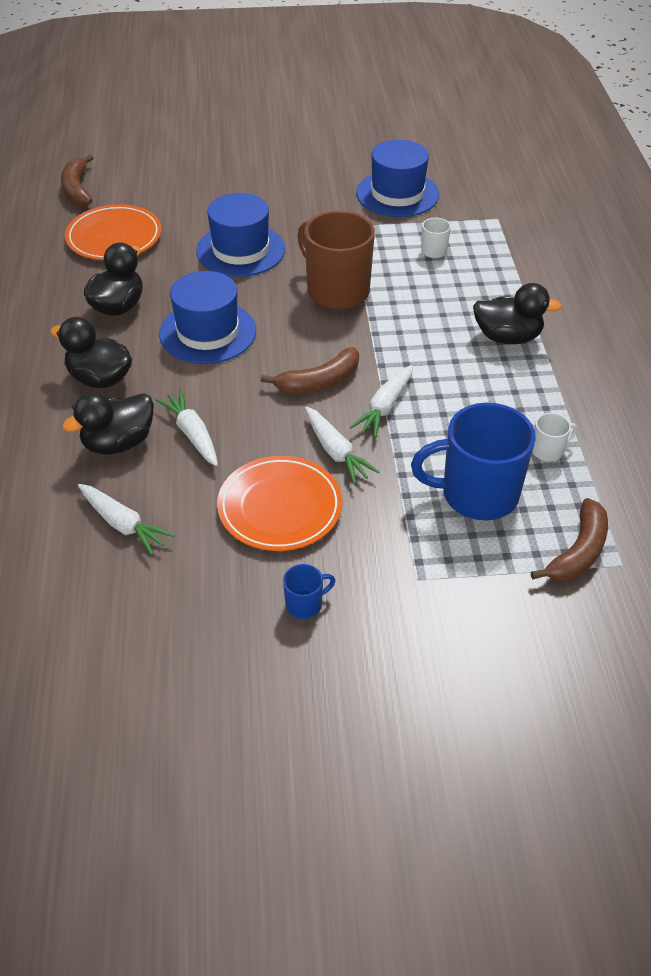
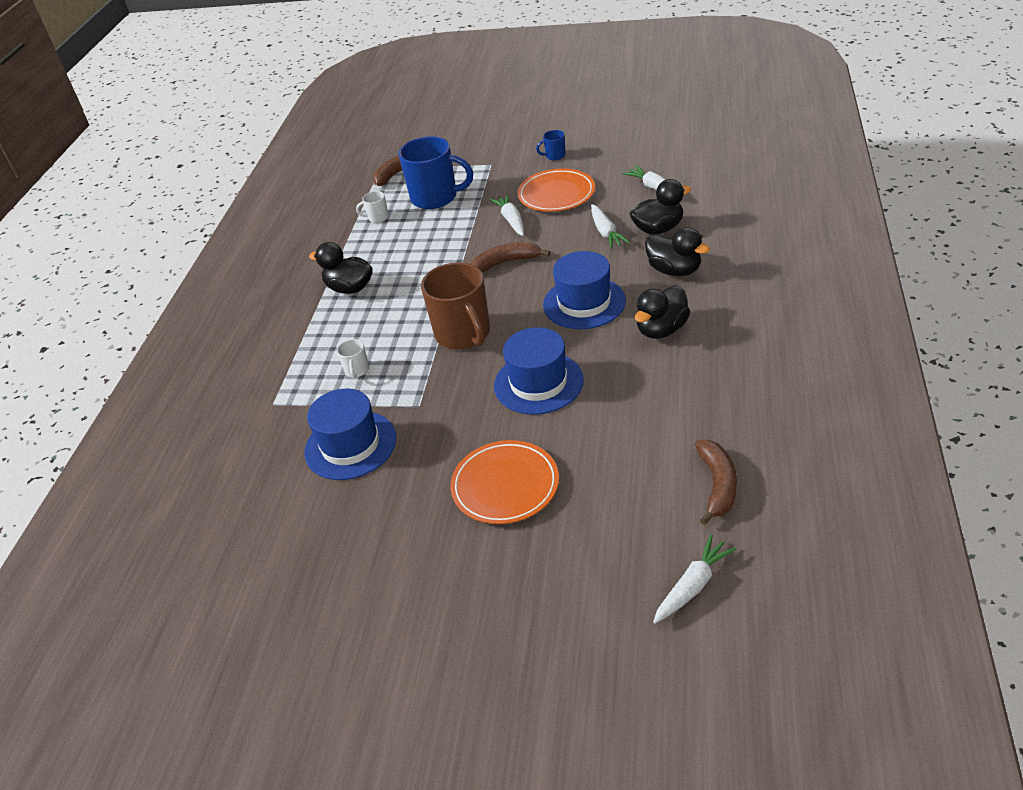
camera: 160 degrees left, 5 degrees down
orange plate [65,204,162,260] -> orange plate moved to [450,440,559,524]
white carrot [350,365,413,438] -> white carrot moved to [653,535,737,623]

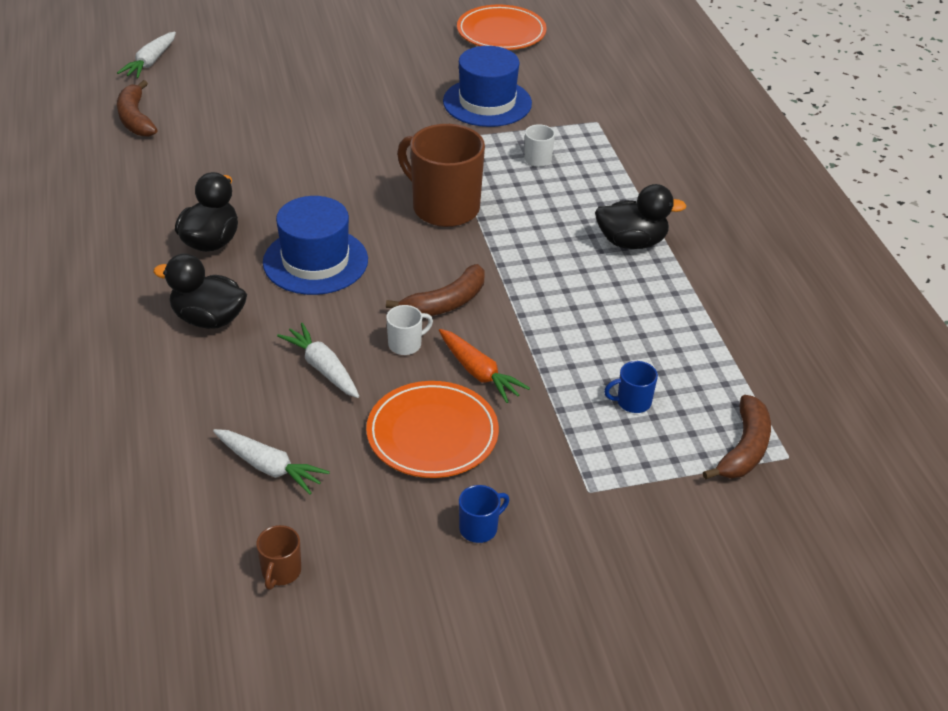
camera: 150 degrees right, 0 degrees up
white mug [356,191,389,223] -> white mug moved to [386,305,433,355]
blue mug [398,136,473,209] -> blue mug [604,361,658,413], size x0.44
orange plate [450,440,559,524] -> orange plate moved to [457,5,547,50]
white carrot [490,194,524,236] -> orange carrot [439,329,530,403]
blue hat [494,327,584,414] -> none
black duck [630,179,691,235] -> none
none -> brown mug [256,525,301,590]

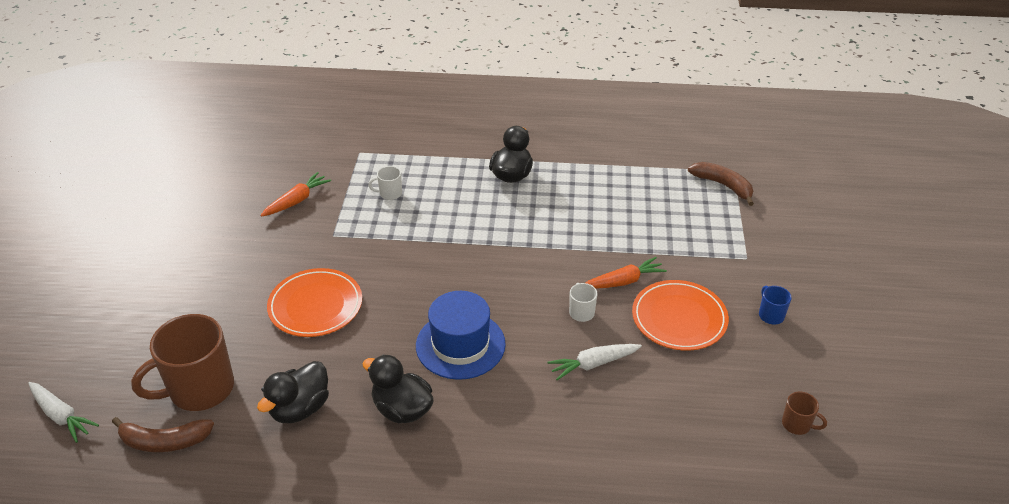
camera: 70 degrees left, 0 degrees up
black duck [153,253,247,329] -> black duck moved to [257,361,329,423]
white carrot [213,429,330,495] -> none
brown banana [386,264,484,316] -> none
brown mug [397,124,485,227] -> brown mug moved to [131,314,234,411]
blue hat [443,46,532,127] -> orange carrot [260,172,331,217]
orange plate [457,5,547,50] -> orange plate moved to [267,268,362,337]
blue mug [604,361,658,413] -> none

